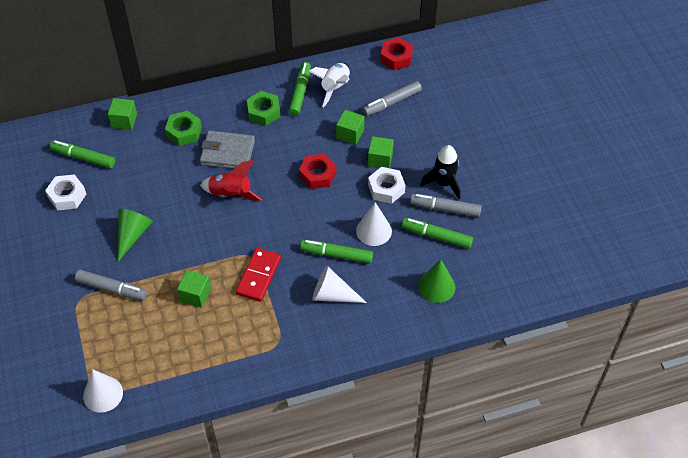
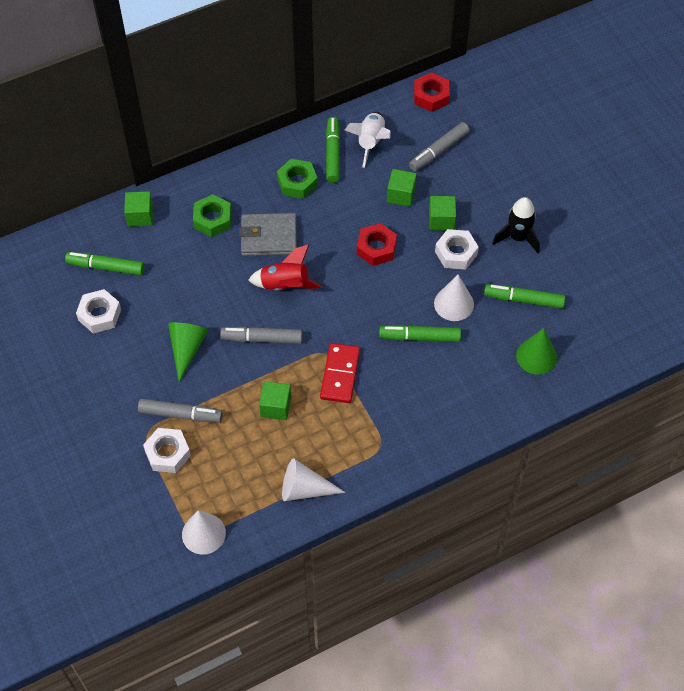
camera: 10 degrees left, 5 degrees up
white cone [312,266,367,303] -> white cone moved to [282,458,345,501]
grey marker [410,194,482,217] -> grey marker moved to [220,327,302,344]
none -> white nut [143,428,191,473]

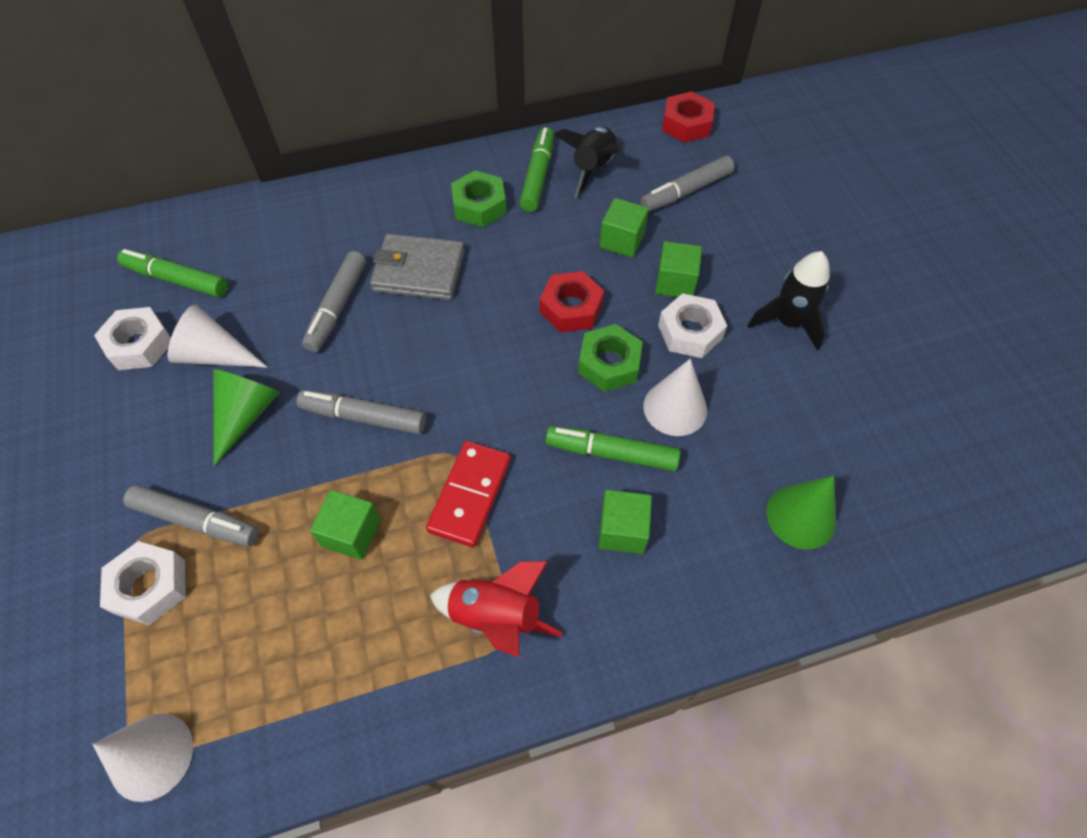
camera: 10 degrees right, 0 degrees up
green cube [124,191,153,227] -> green cube moved to [598,490,652,554]
green nut [193,194,232,237] -> green nut moved to [578,324,643,392]
red rocket [248,245,322,291] -> red rocket moved to [430,561,563,657]
white cone [282,458,345,501] -> white cone moved to [168,305,268,368]
white rocket [345,112,391,168] -> black rocket [554,127,621,198]
green marker [484,284,565,309] -> none
none -> grey marker [302,251,366,352]

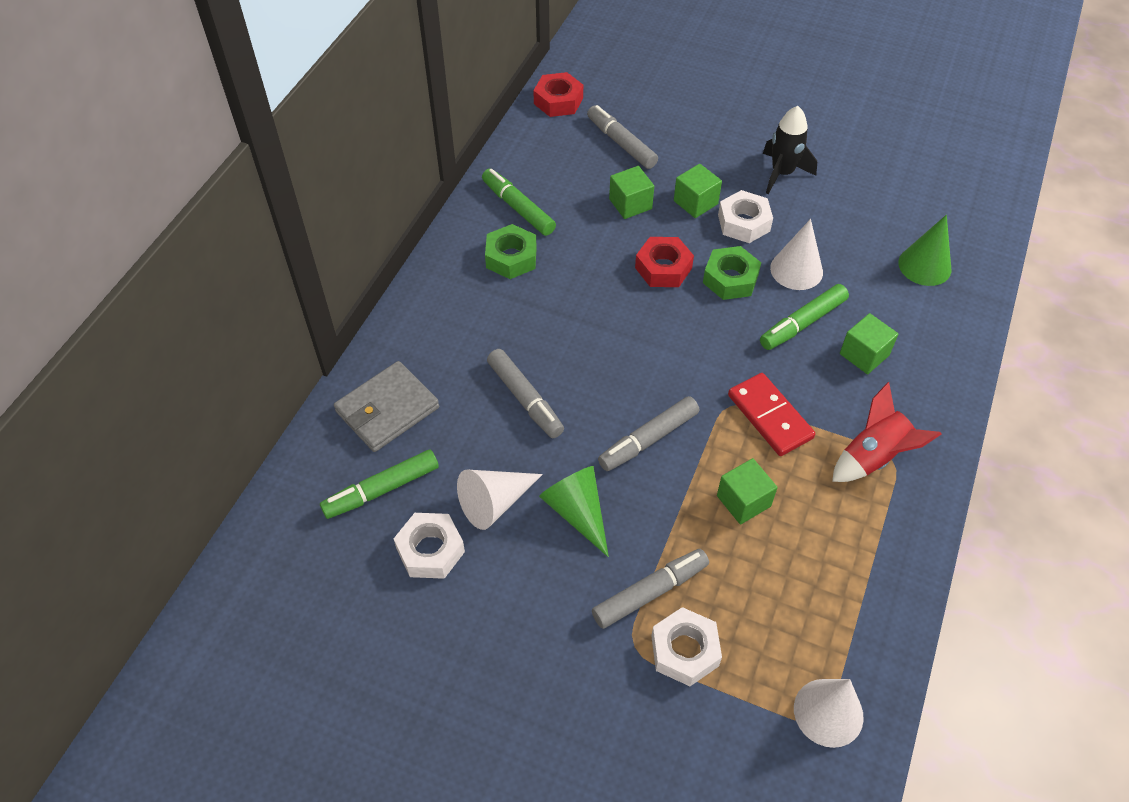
camera: 50 degrees left, 5 degrees down
grey wallet [370,234,465,300] -> grey wallet moved to [334,361,439,452]
black rocket [554,127,621,198] -> none
grey marker [641,156,734,212] -> grey marker turned 135 degrees clockwise [587,105,658,169]

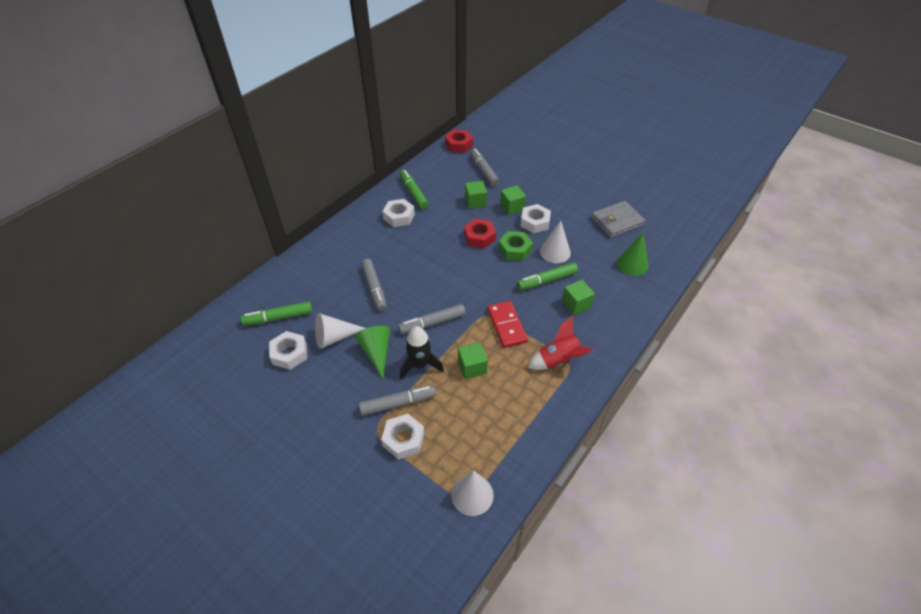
camera: 15 degrees right, 5 degrees down
grey wallet [334,361,439,452] -> grey wallet moved to [591,201,646,238]
green nut [485,224,537,279] -> white nut [382,199,415,227]
black rocket [763,106,817,194] -> black rocket moved to [400,326,444,380]

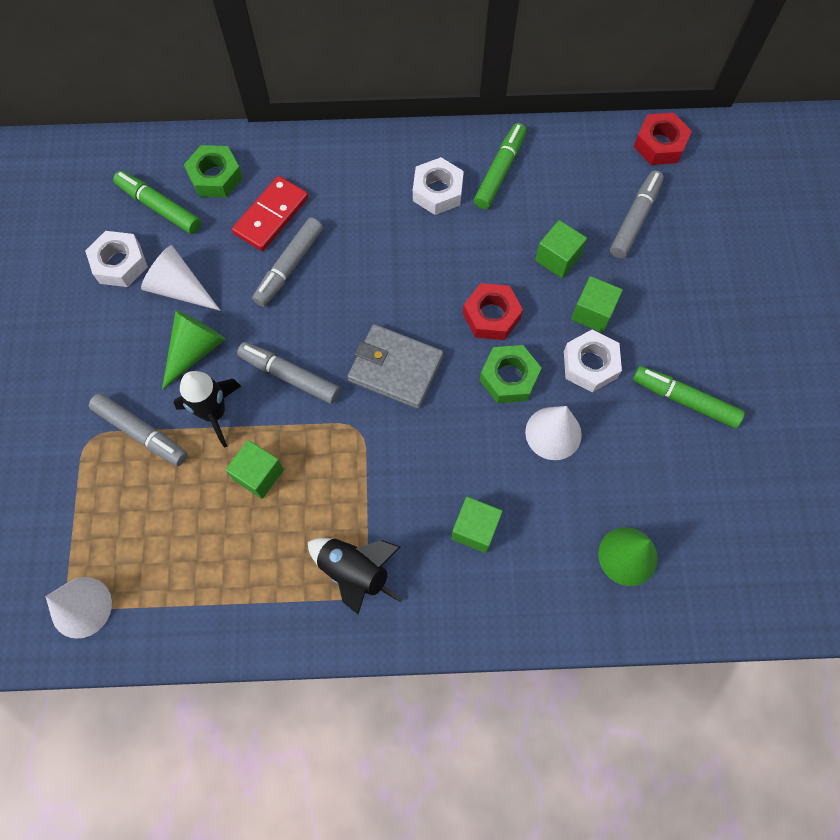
camera: 50 degrees right, 20 degrees up
white nut [381,414,424,460] -> none
red domino [487,301,528,348] -> red domino moved to [232,176,308,251]
green marker [517,262,578,290] -> green marker moved to [633,366,745,428]
red rocket [528,316,593,370] -> black rocket [308,538,403,614]
grey wallet [591,201,646,238] -> grey wallet moved to [347,324,443,409]
none -> green nut [184,145,243,198]

